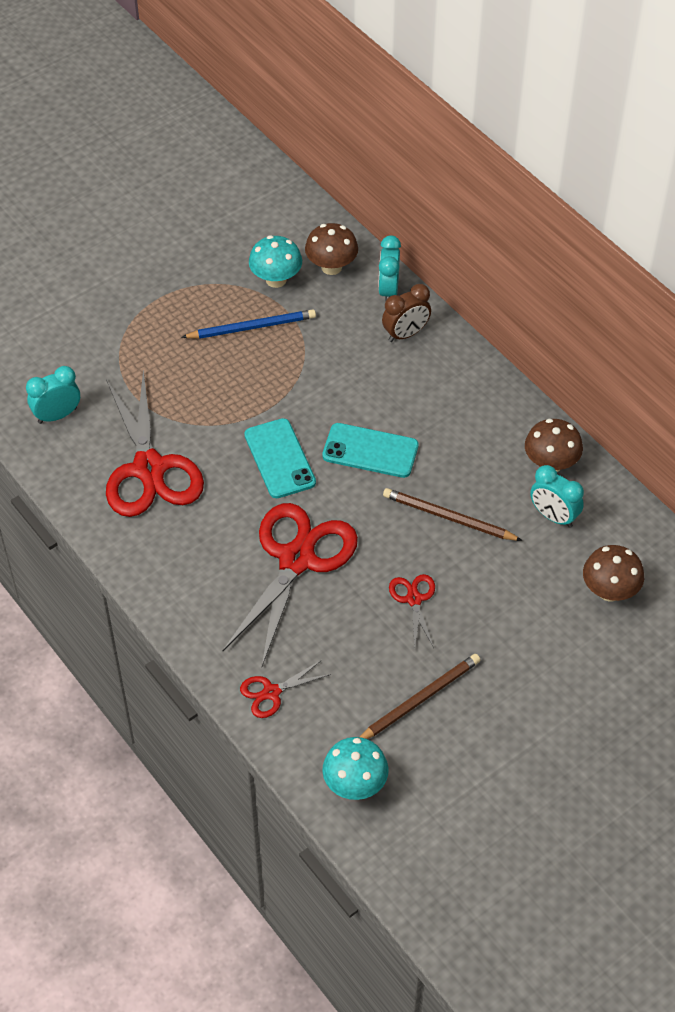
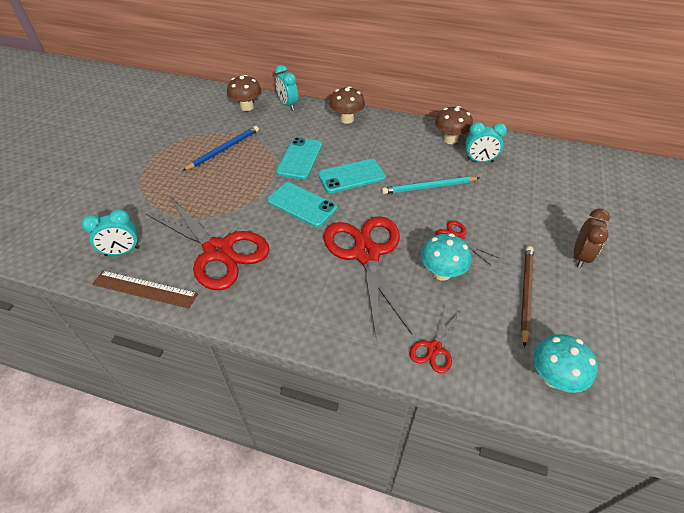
camera: 35 degrees left, 5 degrees down
turquoise clock [26,366,80,424] -> turquoise clock turned 135 degrees counterclockwise [82,209,140,256]
turquoise mushroom [249,235,302,288] -> turquoise mushroom moved to [421,233,471,281]
brown clock [382,284,431,342] -> brown clock moved to [574,208,610,268]
brown pencil [383,488,522,541] -> turquoise pencil [382,176,479,194]
brown mushroom [583,545,644,602] -> brown mushroom moved to [329,86,365,124]
none -> brown ruler [92,270,198,309]
none -> turquoise phone [276,137,322,179]

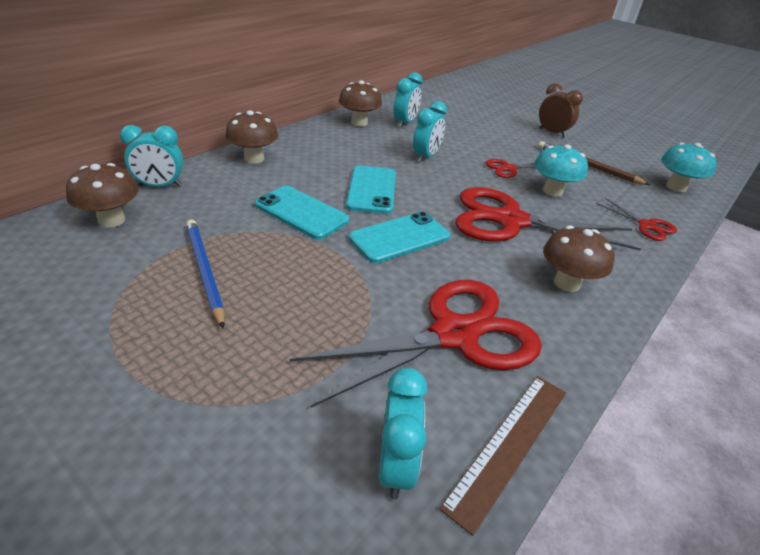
camera: 70 degrees left, 10 degrees down
turquoise pencil [382,176,479,194] -> turquoise clock [413,101,447,162]
none -> brown mushroom [543,225,615,292]

